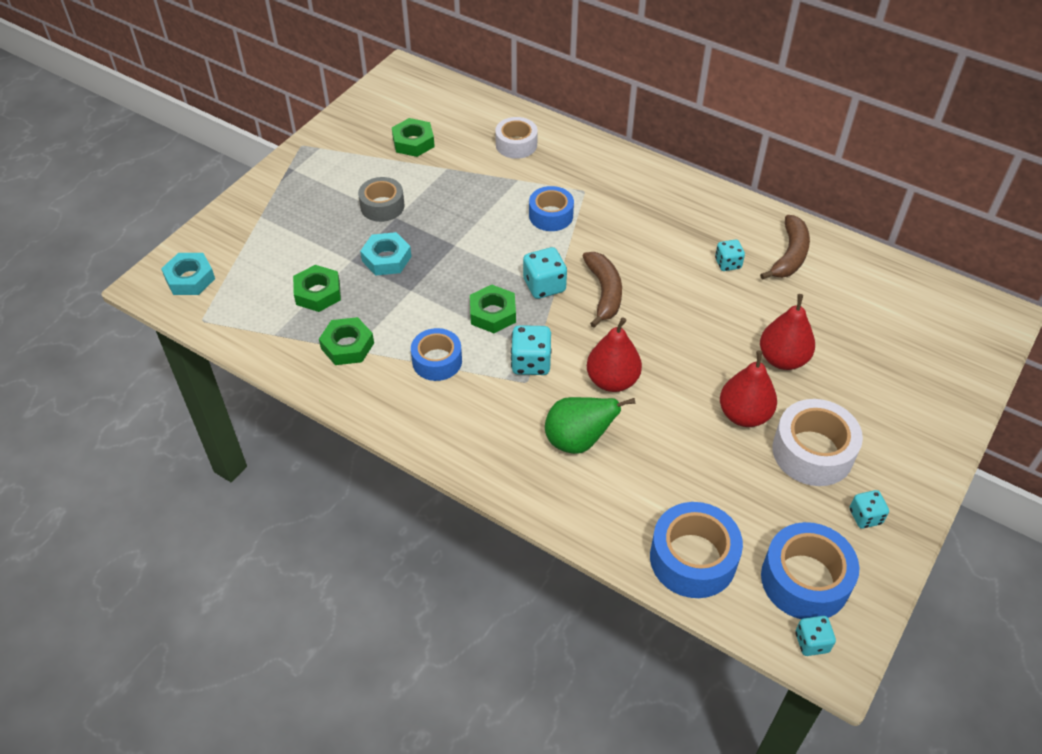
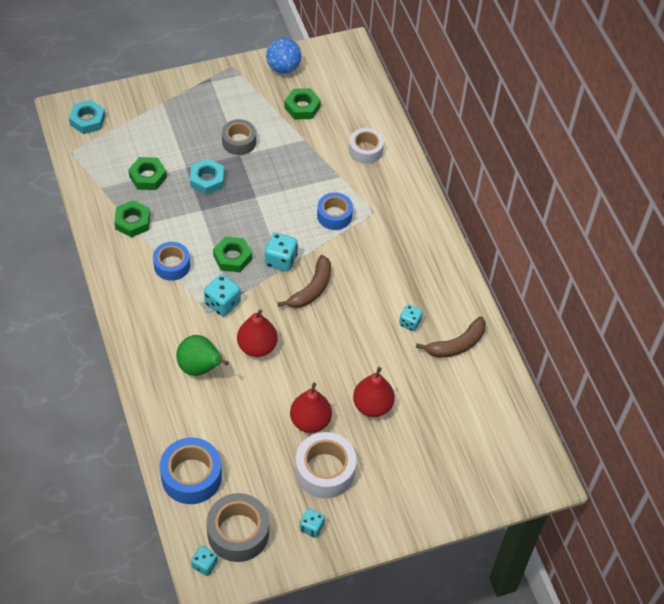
camera: 35 degrees right, 5 degrees up
blue tape [761,522,859,619] -> grey tape [207,493,269,562]
none -> blue ball [266,38,301,74]

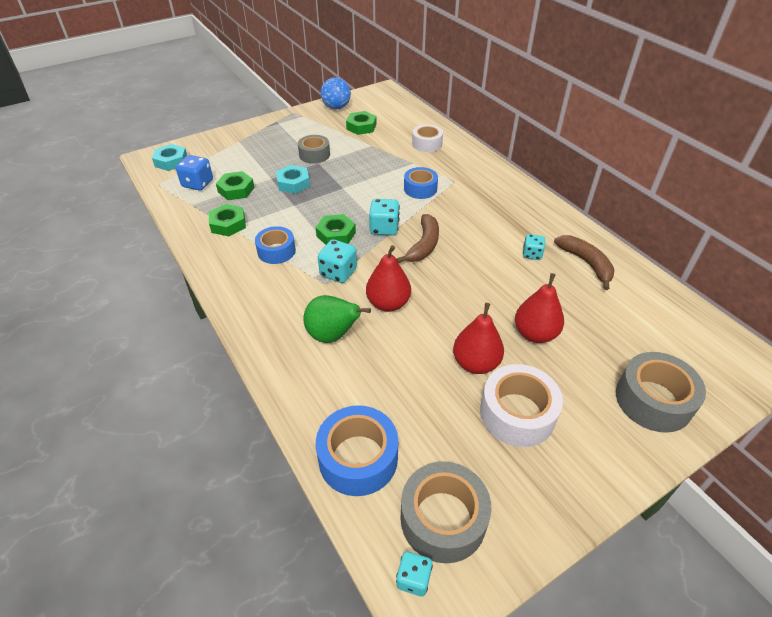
camera: 10 degrees left, 10 degrees down
turquoise dice [300,508,325,538] -> none
brown banana [416,316,486,358] -> brown banana turned 75 degrees counterclockwise [554,235,614,290]
none -> blue dice [176,155,213,191]
none -> grey tape [616,352,706,433]

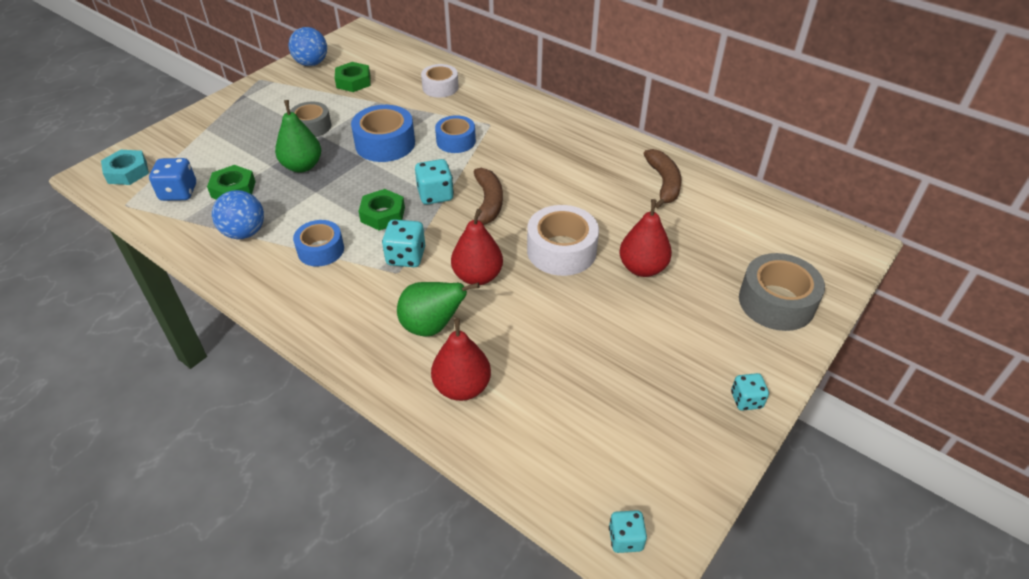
camera: 20 degrees left, 0 degrees up
green nut [209,204,246,236] -> blue ball [212,190,264,239]
turquoise nut [276,165,310,194] -> green pear [275,100,321,173]
blue tape [316,405,398,496] -> blue tape moved to [351,105,415,162]
grey tape [400,461,491,563] -> none
red pear [453,303,504,374] -> red pear moved to [431,318,491,401]
white tape [480,364,563,447] -> white tape moved to [527,205,599,276]
turquoise dice [523,234,545,260] -> turquoise dice moved to [731,373,769,411]
brown banana [554,235,614,290] -> brown banana turned 45 degrees clockwise [643,149,682,208]

